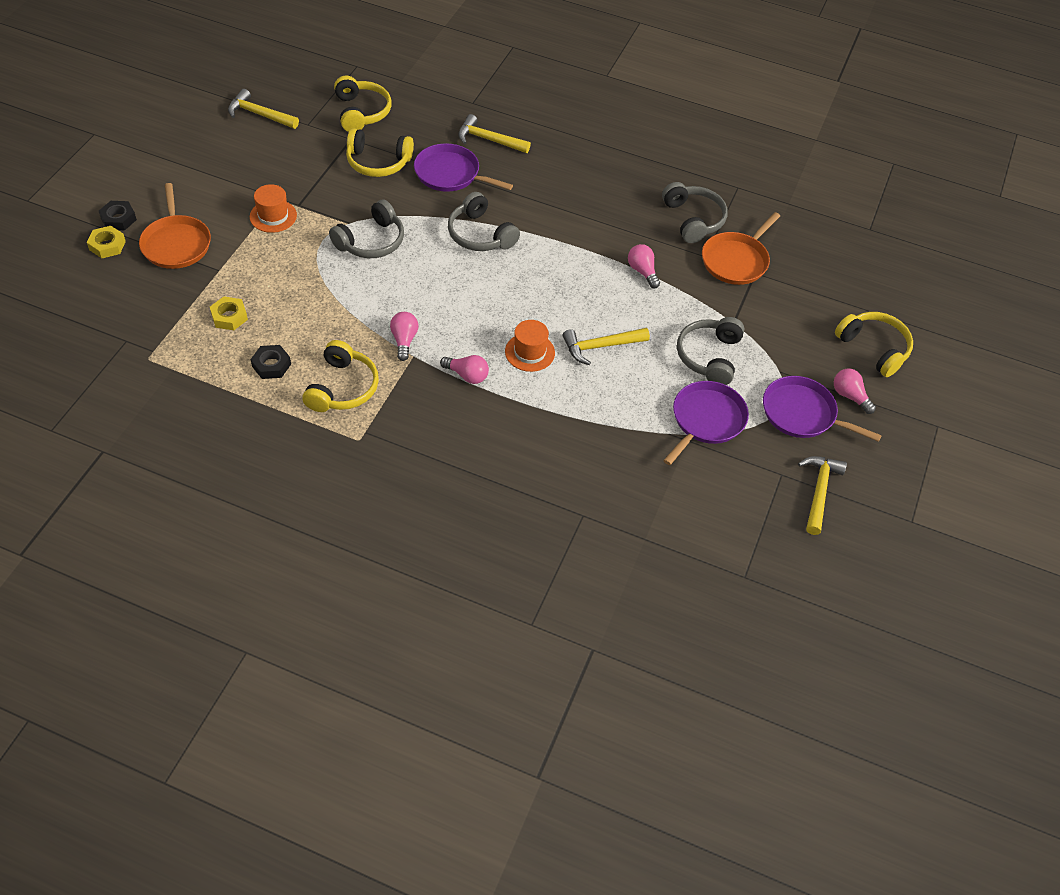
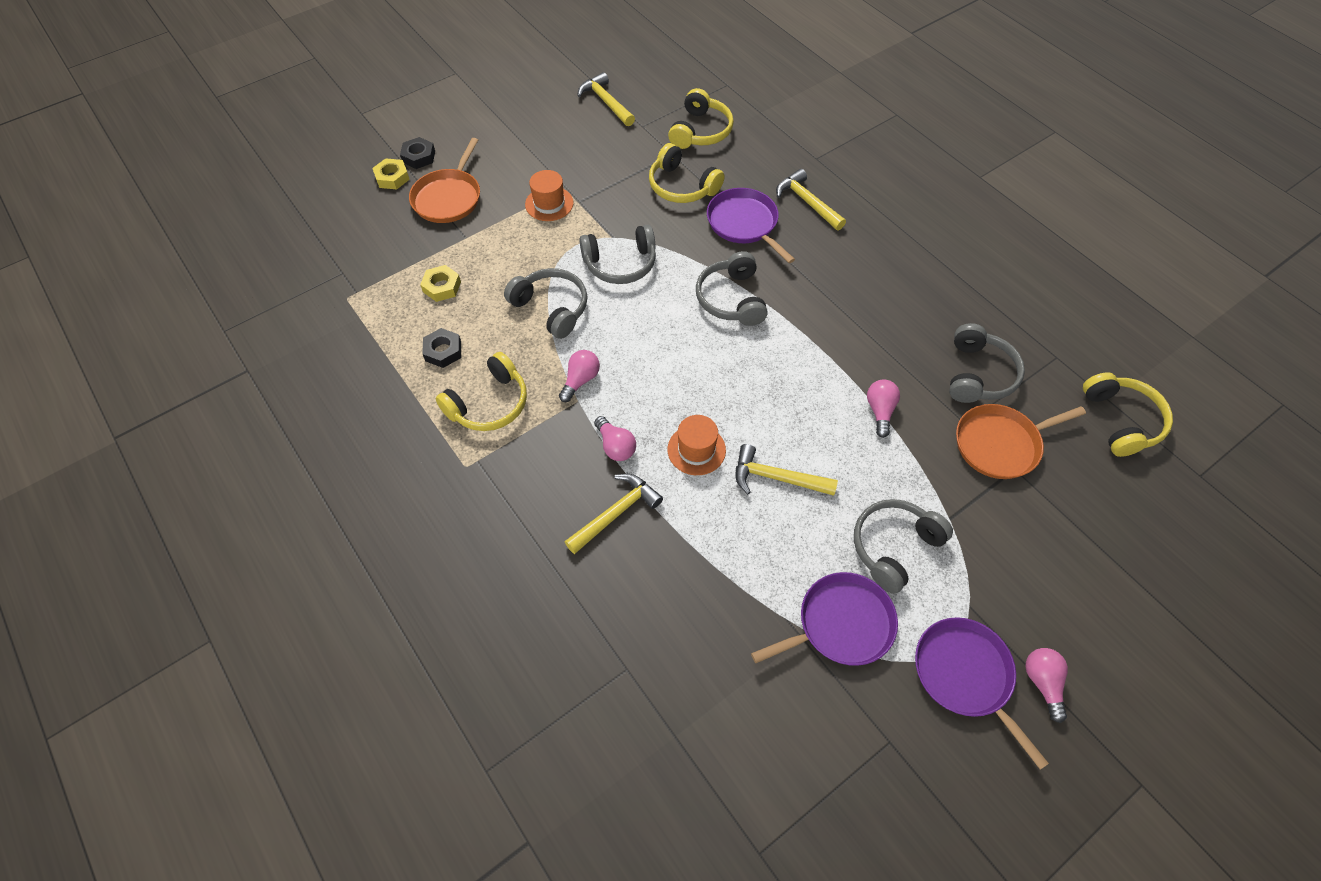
camera: 35 degrees right, 5 degrees up
yellow hammer [798,456,847,535] -> yellow hammer moved to [565,474,663,554]
yellow headphones [835,312,913,377] -> yellow headphones moved to [1083,372,1173,457]
none -> grey headphones [504,268,588,339]

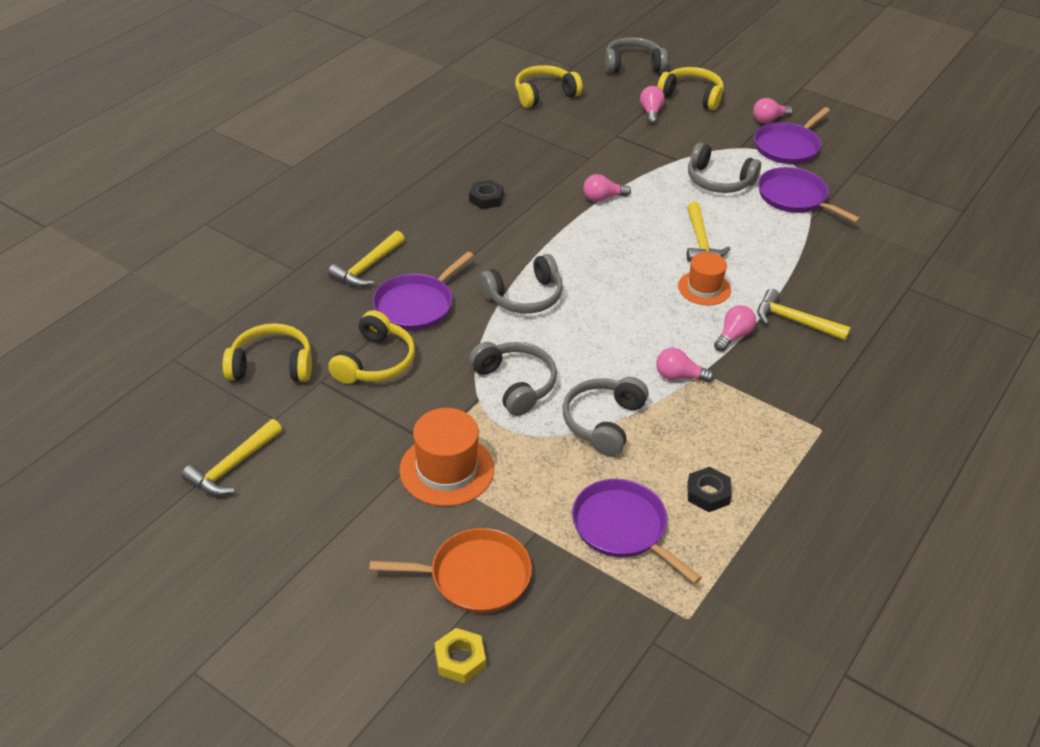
camera: 110 degrees left, 15 degrees down
black nut [400,137,435,169] -> black nut moved to [469,180,504,209]
yellow nut [420,265,461,302] -> purple pan [572,479,702,584]
yellow headphones [436,352,527,431] -> yellow headphones moved to [657,67,724,110]
orange hat [525,170,574,221] -> orange hat [399,408,494,506], size x1.51
grey headphones [949,323,1025,403] -> grey headphones moved to [605,37,668,73]
orange pan [956,404,1086,479] -> none
none -> pink light bulb [640,86,665,124]

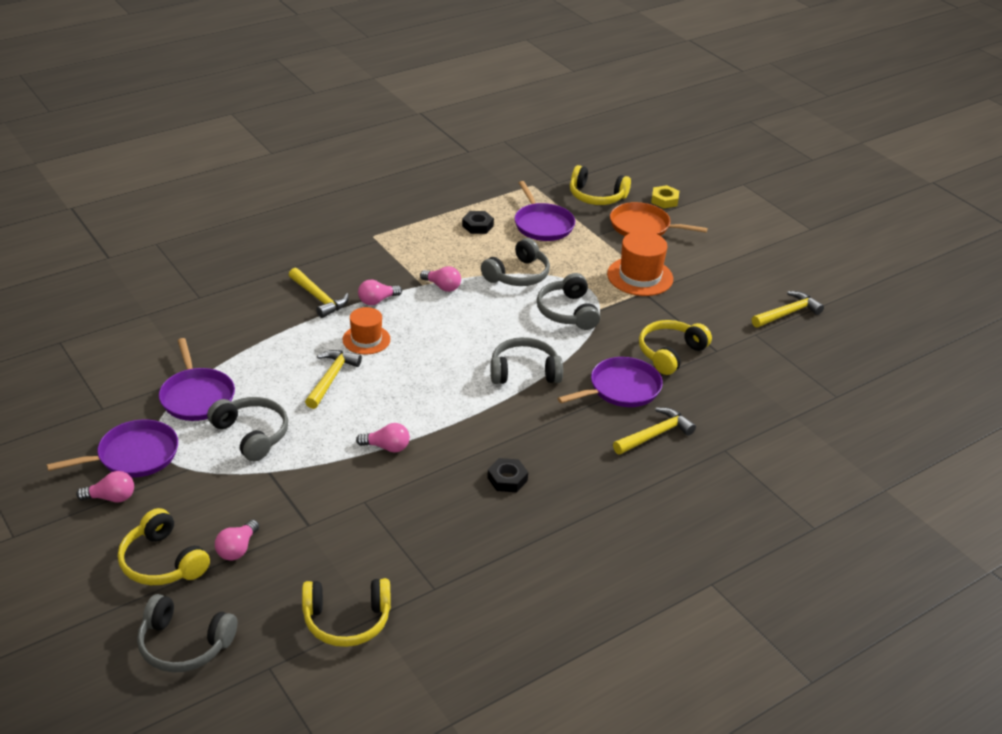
camera: 160 degrees left, 5 degrees down
yellow headphones [223,323,312,382] -> yellow headphones moved to [570,165,631,205]

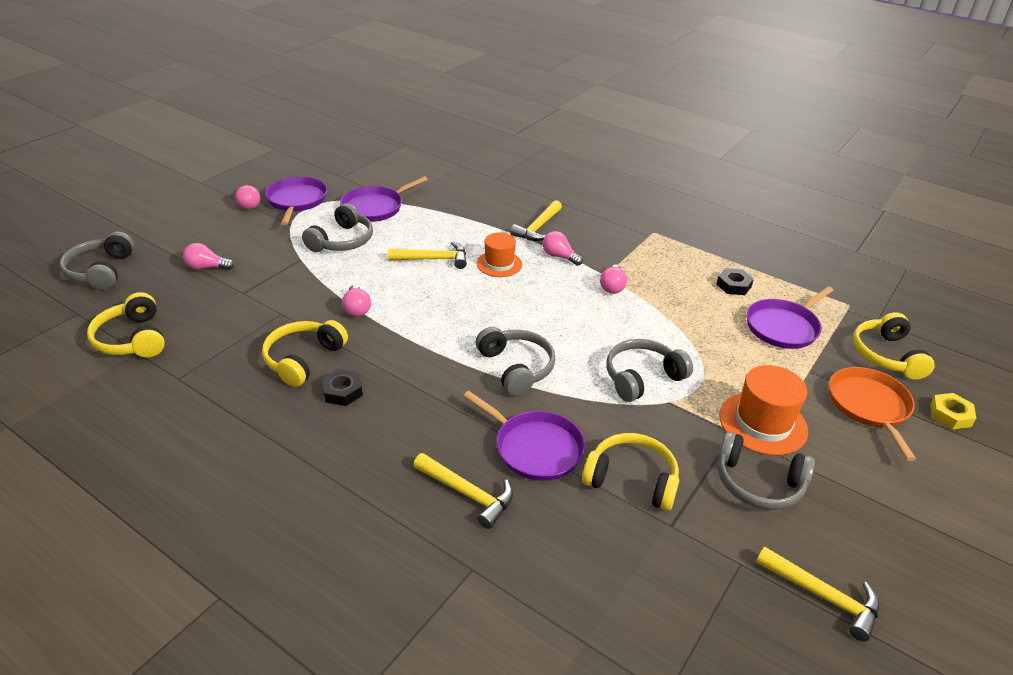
camera: 70 degrees right, 0 degrees up
purple pan [47,419,178,477] -> purple pan turned 135 degrees counterclockwise [265,177,327,225]
yellow headphones [118,508,210,585] -> yellow headphones moved to [262,320,348,387]
grey headphones [481,238,550,286] -> grey headphones moved to [717,431,815,510]

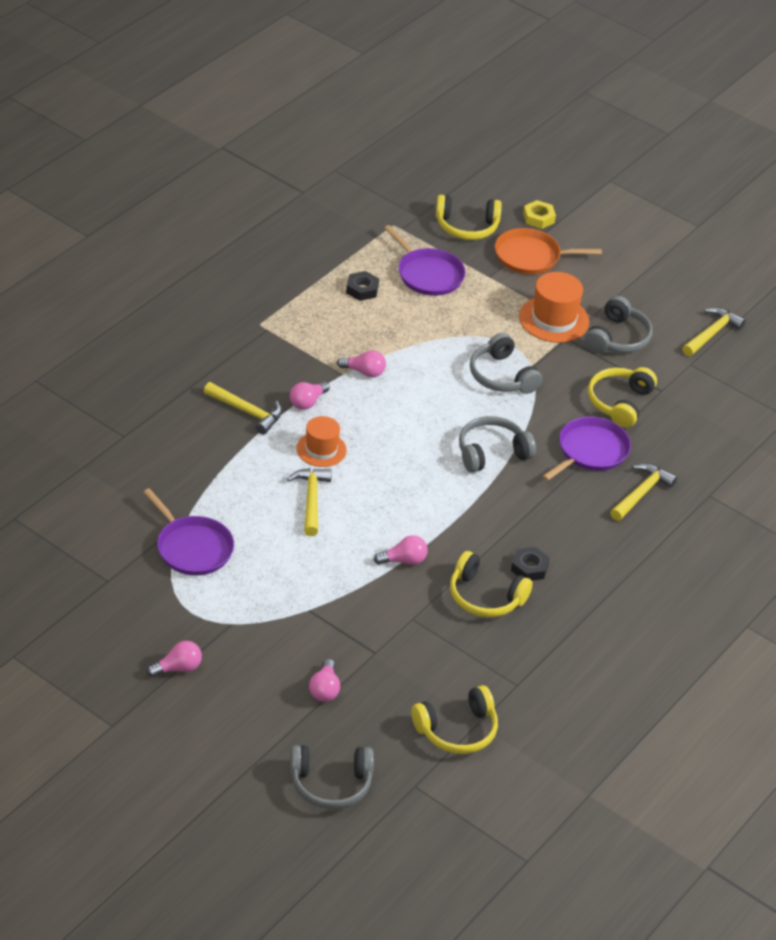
camera: 90 degrees left, 5 degrees up
purple pan [265,177,327,225] -> none
grey headphones [302,203,373,252] -> none

